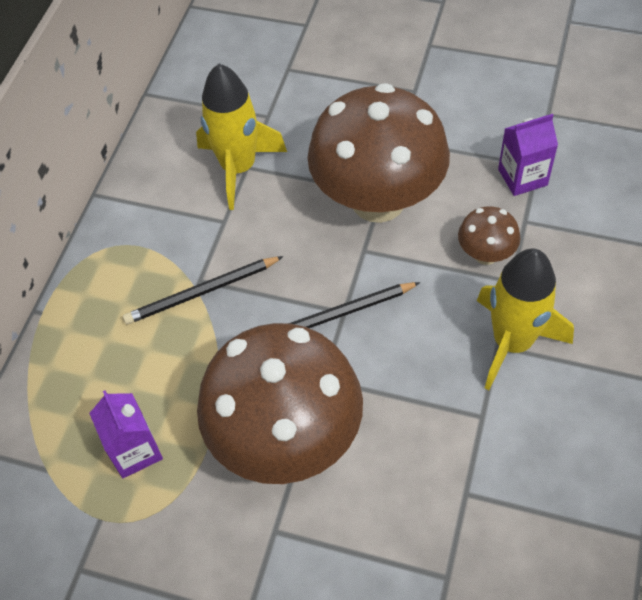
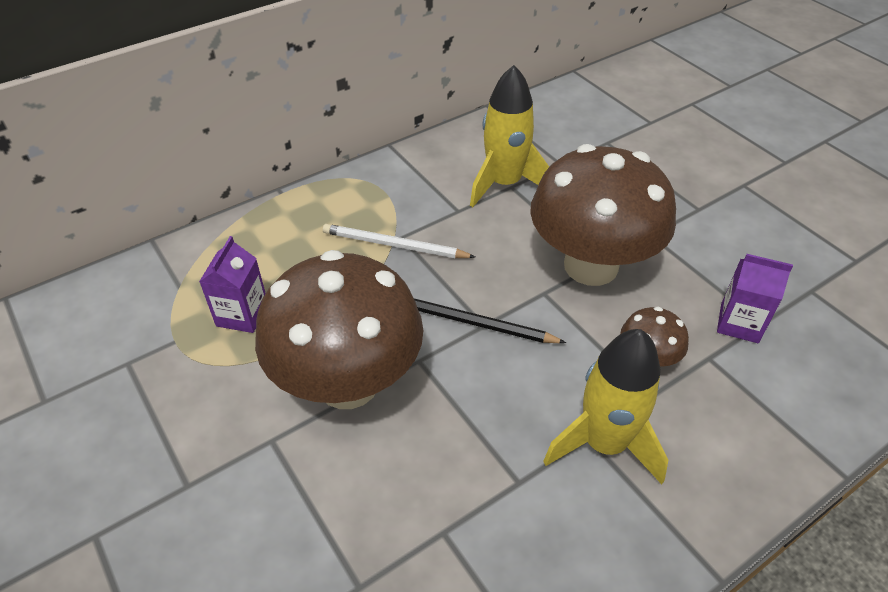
camera: 35 degrees right, 10 degrees down
black pencil [123,256,284,325] -> white pencil [323,224,475,258]

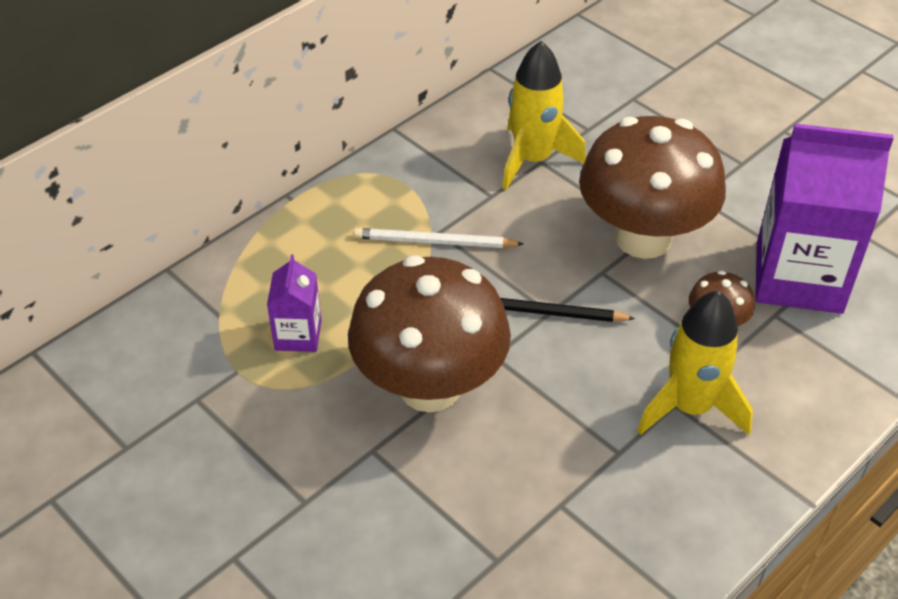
camera: 10 degrees left, 0 degrees up
purple carton [717,254,793,343] -> purple carton [755,124,894,314], size x2.11

